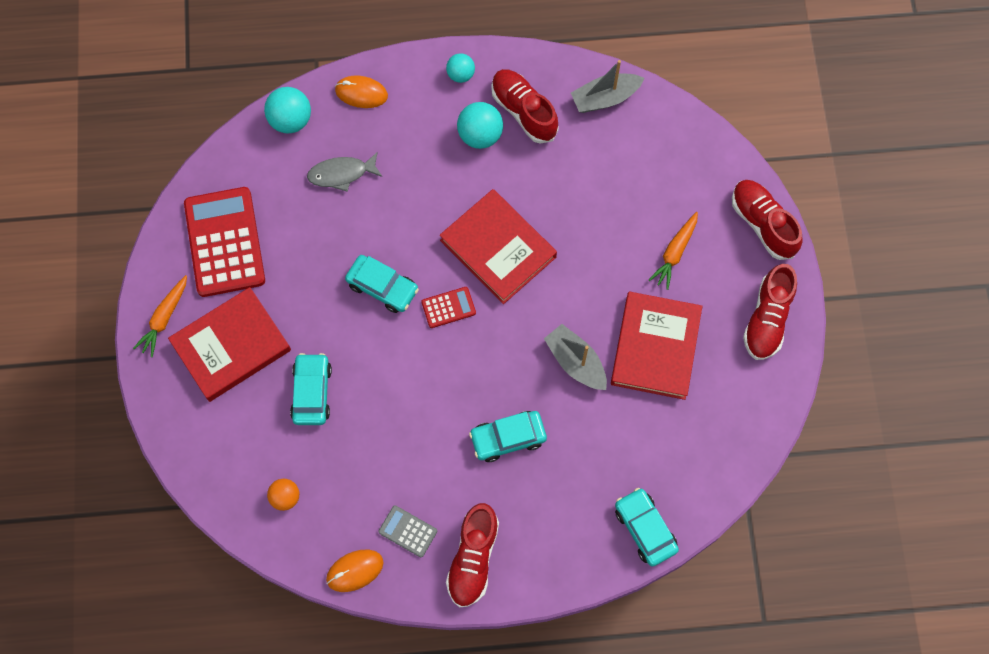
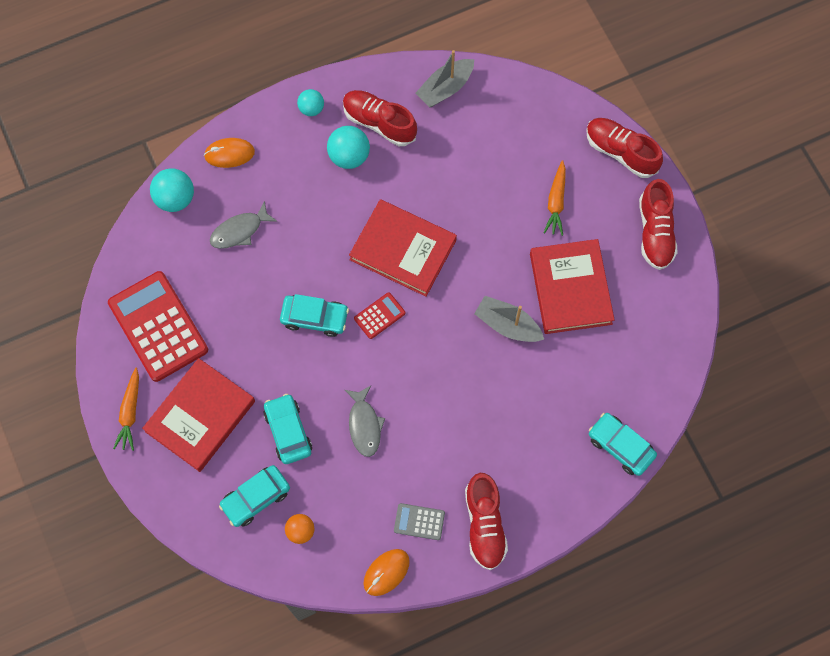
camera: 20 degrees left, 0 degrees up
turquoise car [469,411,547,462] -> turquoise car moved to [219,465,290,527]
none -> grey fish [345,386,385,457]

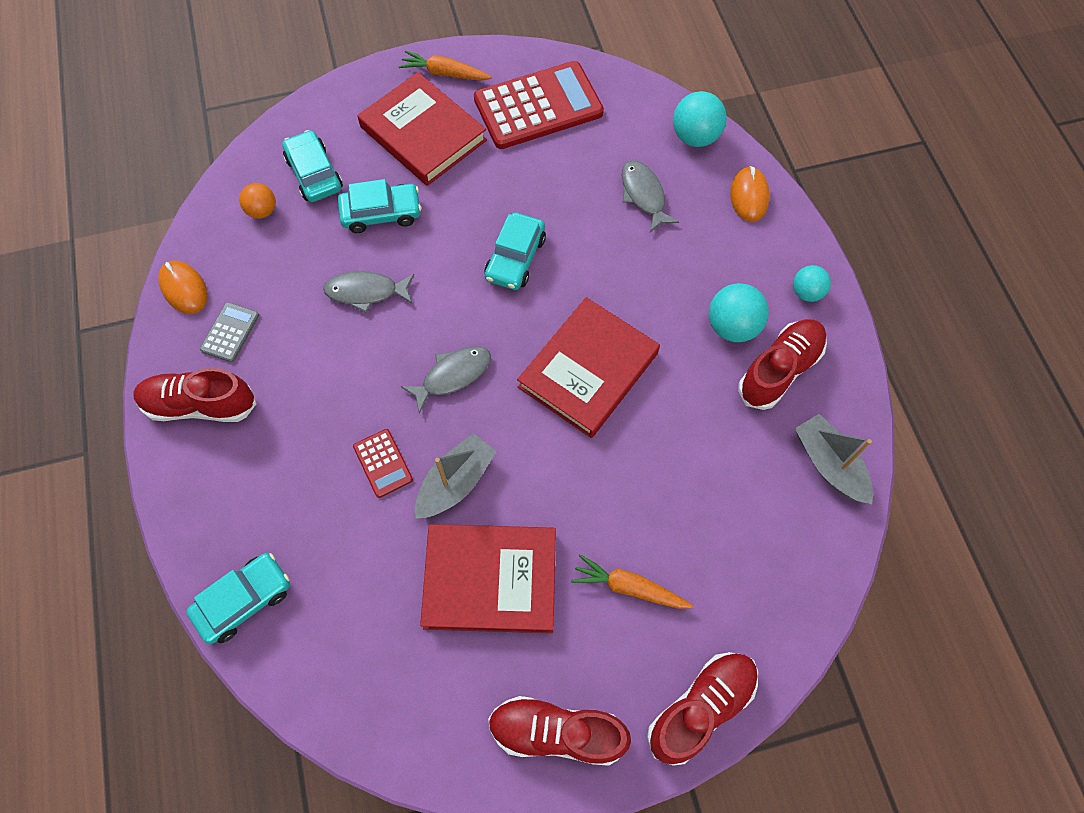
camera: 100 degrees right, 5 degrees down
red calculator [354,292,405,339] -> red calculator moved to [353,429,413,498]
none -> grey fish [401,346,491,414]

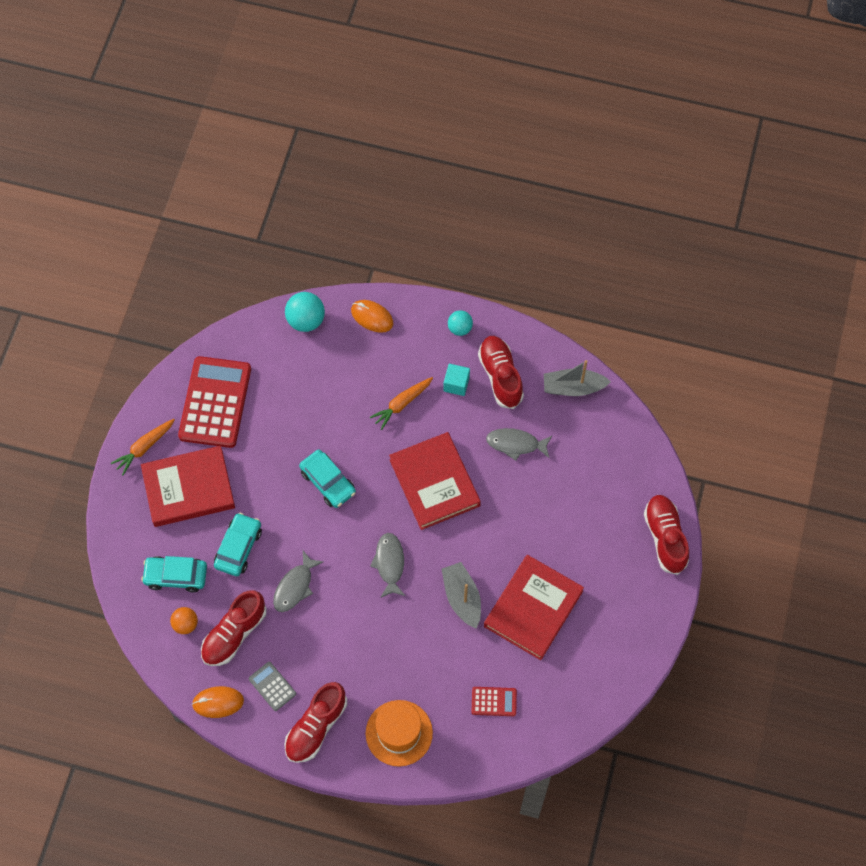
camera: 60 degrees left, 0 degrees up
turquoise car [186,553,290,644] -> none
red calculator [353,429,413,498] -> red calculator moved to [472,687,517,716]
red shoe [488,696,631,766] -> red shoe moved to [201,590,267,666]
orange carrot [571,554,693,609] -> orange carrot moved to [370,377,433,430]
grey fish [622,160,679,232] -> grey fish moved to [486,428,552,461]
turquoise ball [709,283,769,342] -> turquoise cube [444,364,470,396]
none -> orange hat [366,700,433,766]

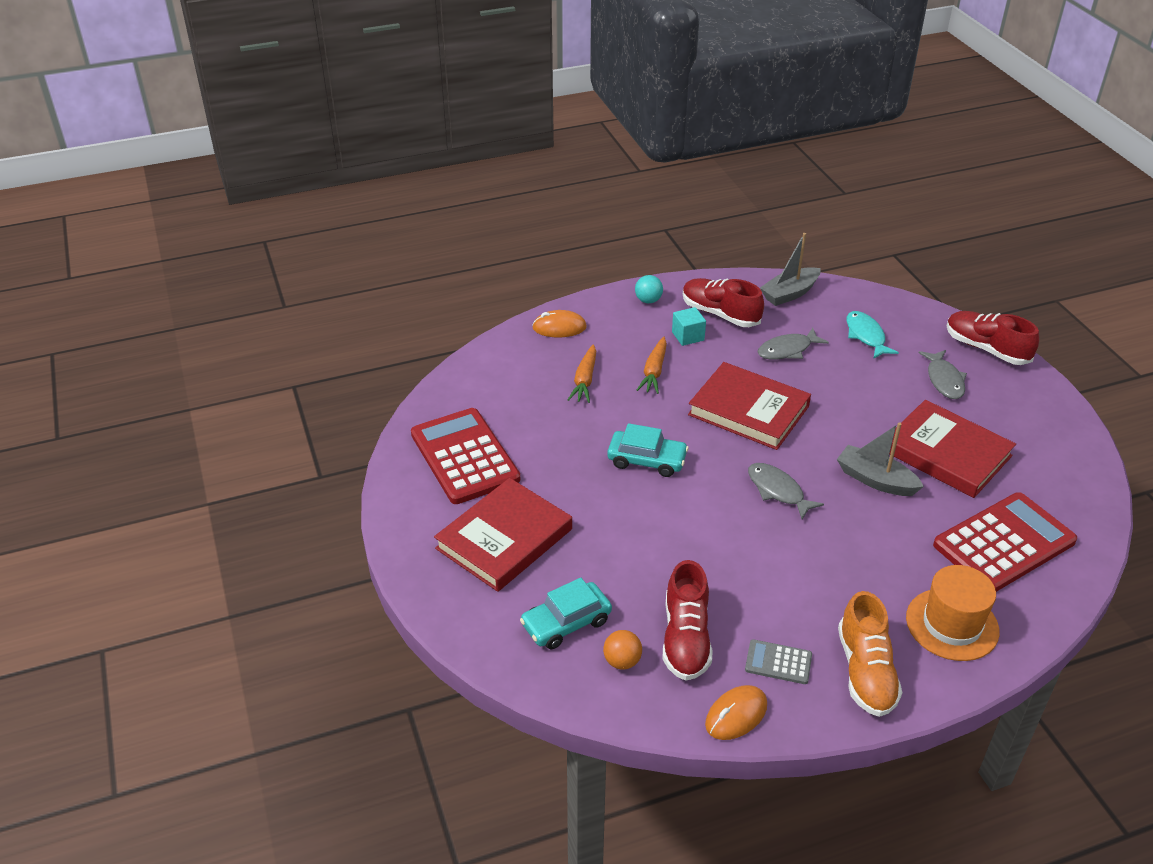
camera: 35 degrees left, 25 degrees down
orange carrot [111,419,175,475] -> orange carrot moved to [568,344,596,403]
turquoise car [214,513,262,576] -> none
grey fish [273,551,324,612] -> grey fish moved to [919,350,967,399]
red shoe [284,682,347,763] -> orange shoe [838,591,903,717]
turquoise ball [285,292,325,332] -> none
red calculator [472,687,517,716] -> red calculator [933,492,1077,592], size x2.20
red book [484,555,584,660] -> red book turned 45 degrees counterclockwise [890,400,1016,498]
none -> turquoise fish [847,311,899,359]

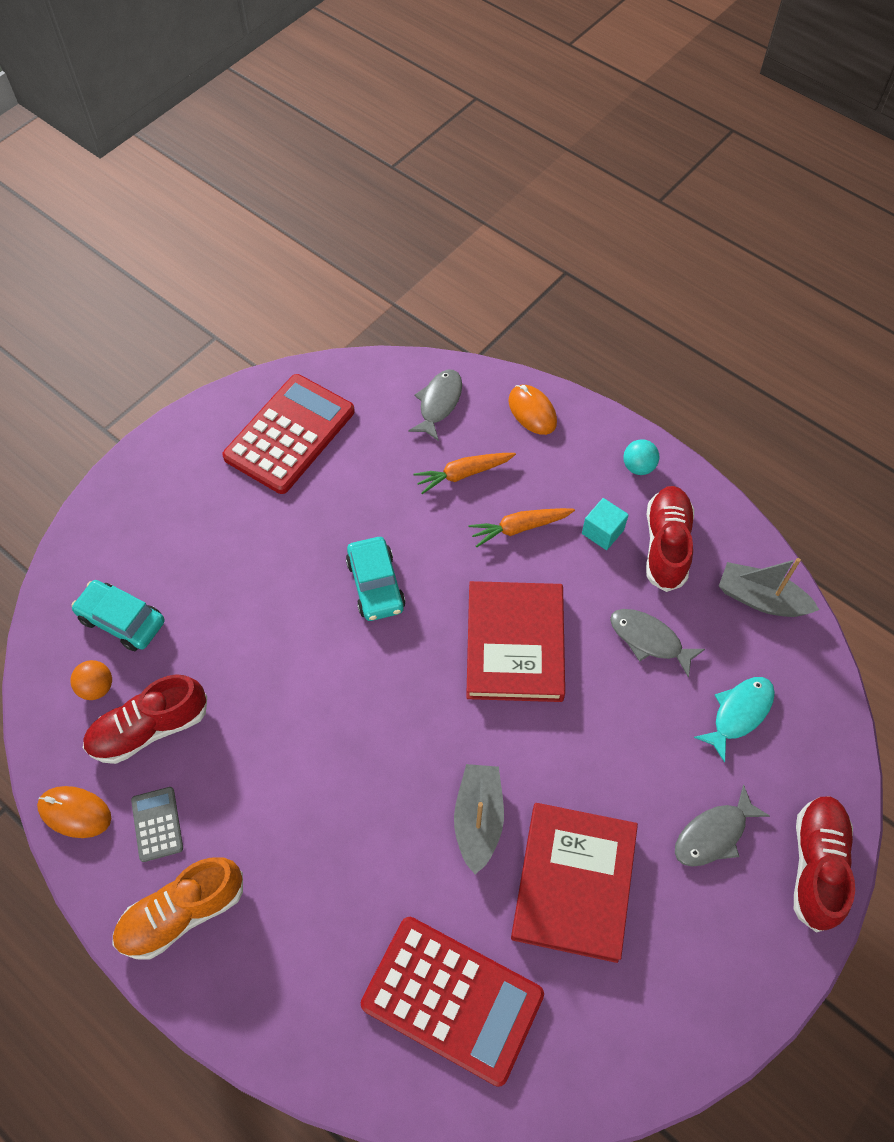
camera: 60 degrees right, 20 degrees up
red book [434,478,572,592] -> none
grey fish [748,463,824,519] -> grey fish moved to [408,370,462,441]
orange hat [906,565,1000,661] -> none

